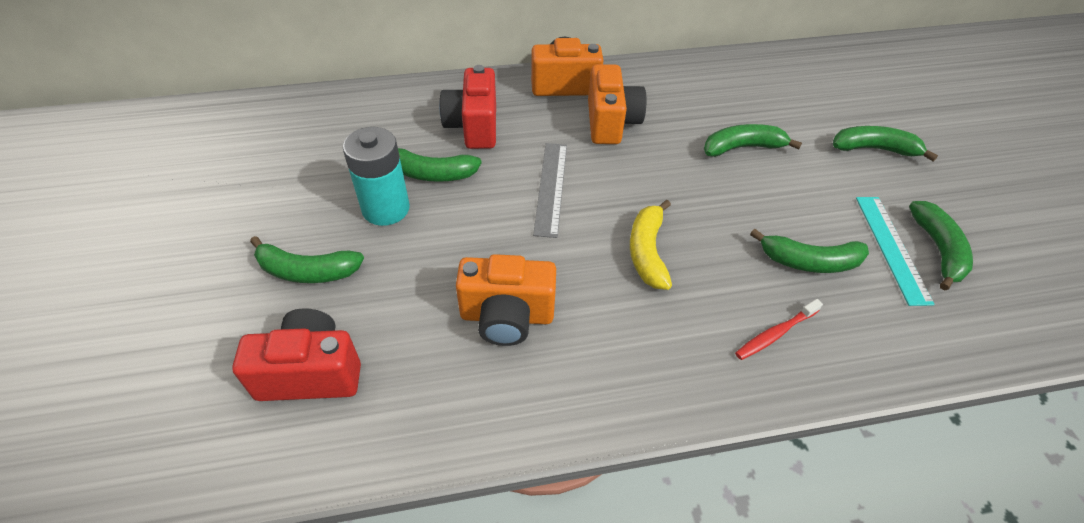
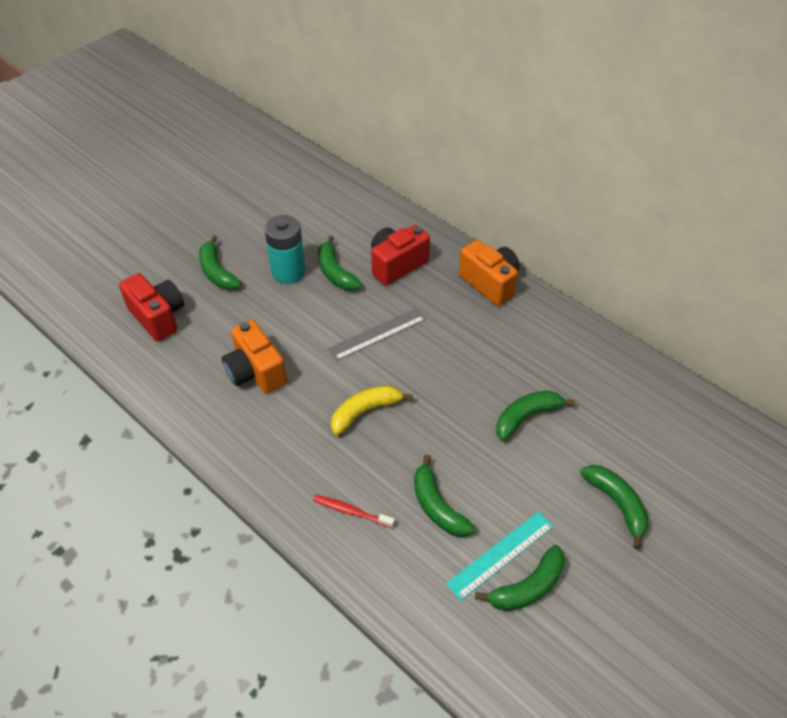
camera: 55 degrees right, 0 degrees up
orange camera [588,64,646,144] -> none
green banana [704,124,802,157] -> green banana turned 75 degrees counterclockwise [496,391,575,441]

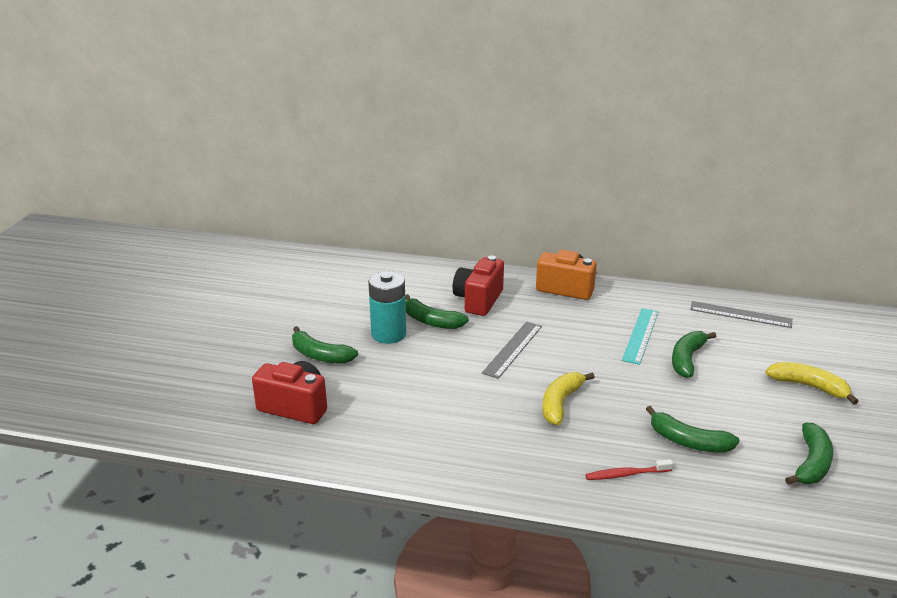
camera: 30 degrees left, 20 degrees down
orange camera [222,320,287,394] -> none
turquoise ruler [446,511,554,601] -> turquoise ruler moved to [622,308,659,365]
green banana [580,465,649,549] -> yellow banana [765,362,859,404]
none -> grey ruler [690,301,792,328]

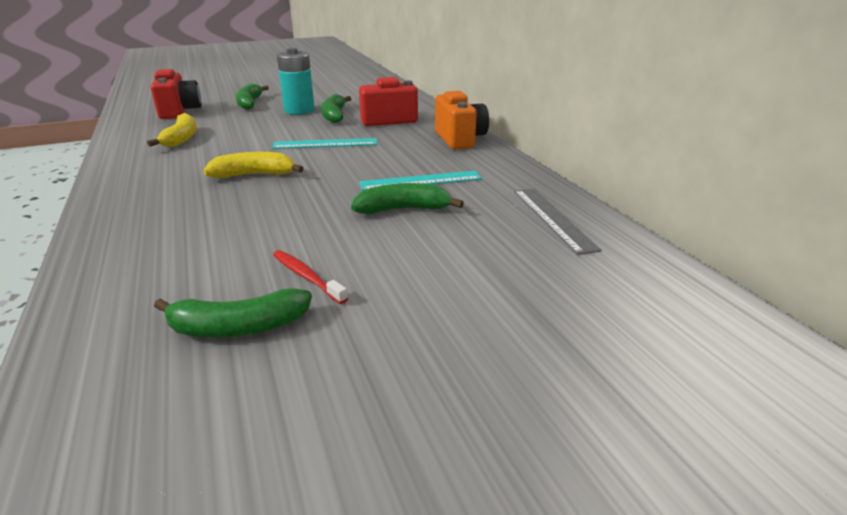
camera: 55 degrees right, 0 degrees up
grey ruler [482,322,542,379] -> turquoise ruler [272,138,377,149]
red toothbrush [585,459,673,480] -> red toothbrush moved to [273,250,348,304]
green banana [646,406,740,453] -> none
yellow banana [765,362,859,404] -> yellow banana moved to [147,113,197,147]

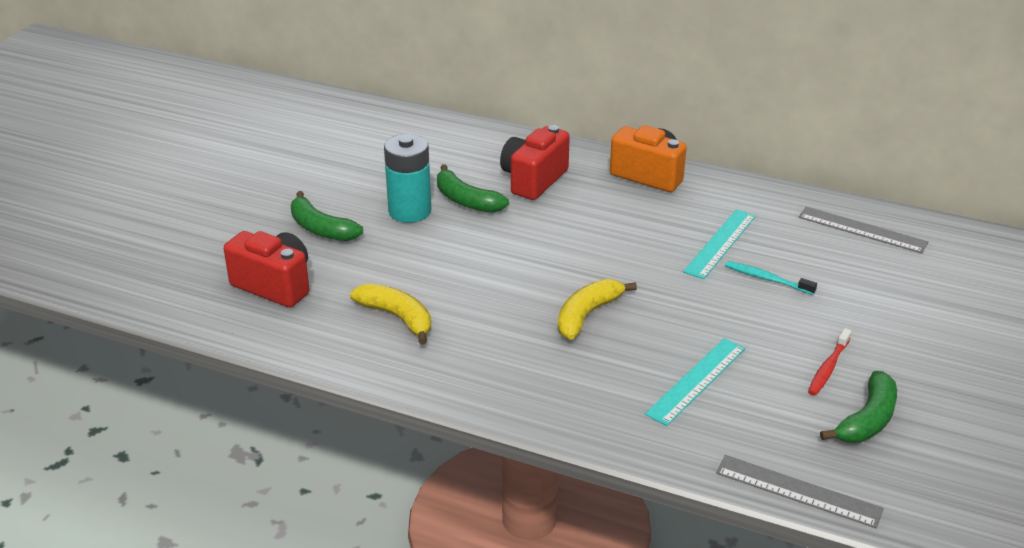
camera: 45 degrees left, 5 degrees up
turquoise ruler [272,138,377,149] -> turquoise ruler moved to [645,338,745,426]
red toothbrush [273,250,348,304] -> red toothbrush turned 60 degrees counterclockwise [808,328,852,396]
green banana [351,183,464,214] -> turquoise toothbrush [725,261,817,295]
none -> grey ruler [716,455,884,528]

